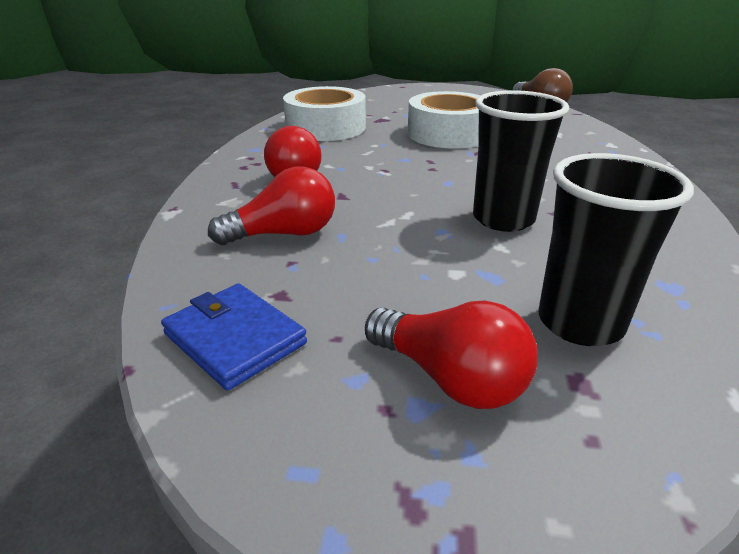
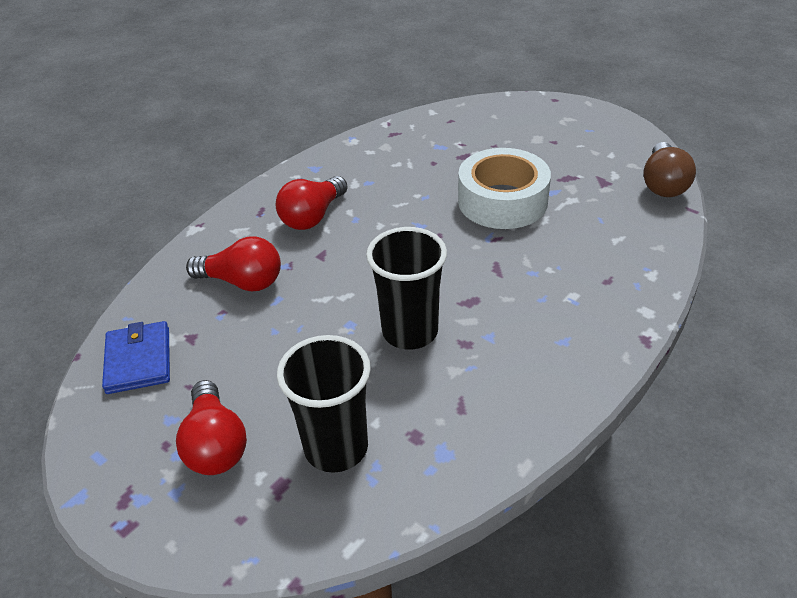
camera: 35 degrees right, 10 degrees up
white tape [283,86,366,141] -> none

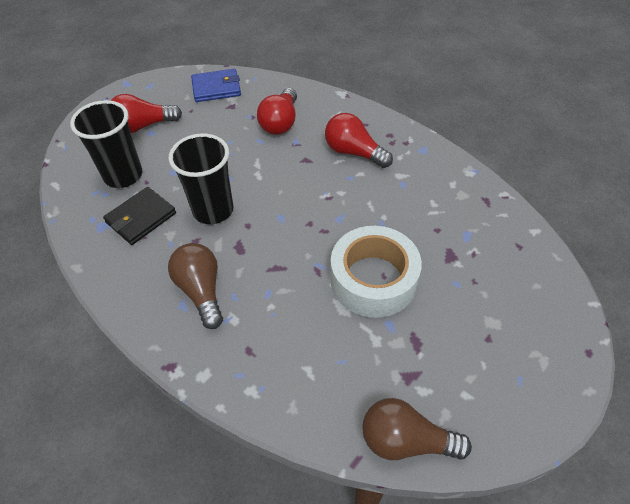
camera: 90 degrees right, 10 degrees up
none -> black wallet [103,187,176,245]
none -> brown light bulb [168,243,223,329]

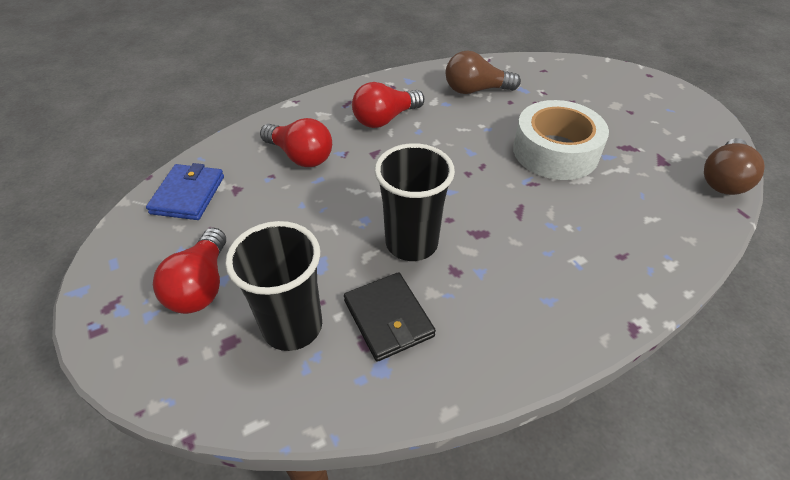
camera: 70 degrees left, 5 degrees down
brown light bulb [168,243,223,329] -> brown light bulb moved to [446,51,521,94]

